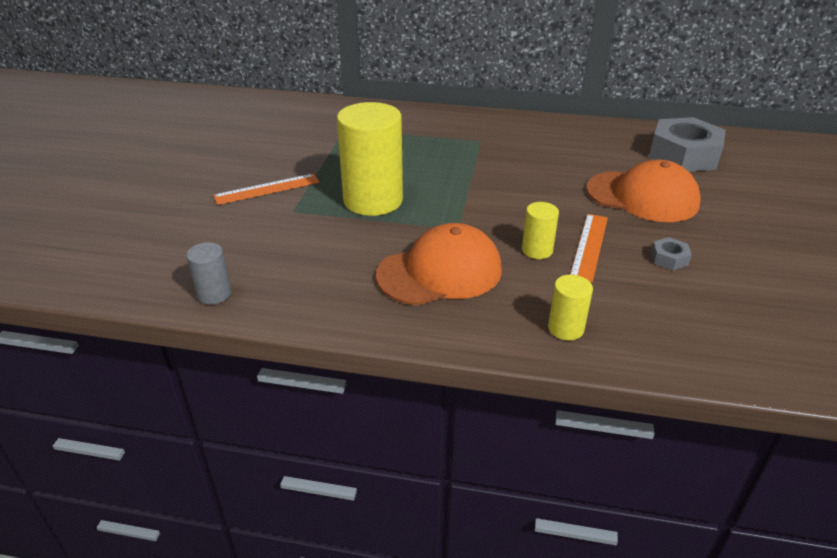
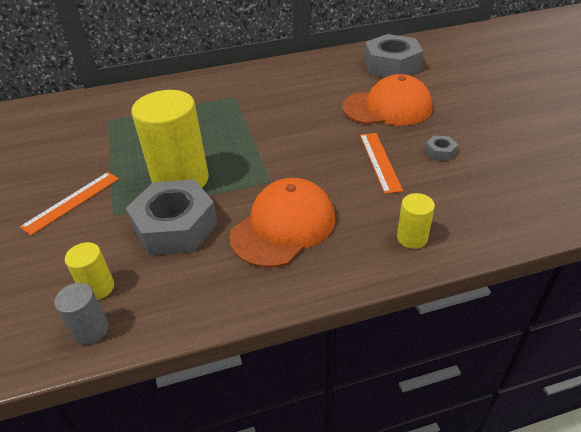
camera: 25 degrees left, 5 degrees up
yellow cylinder [522,202,559,259] -> yellow cylinder moved to [65,242,114,300]
none -> grey nut [126,179,218,255]

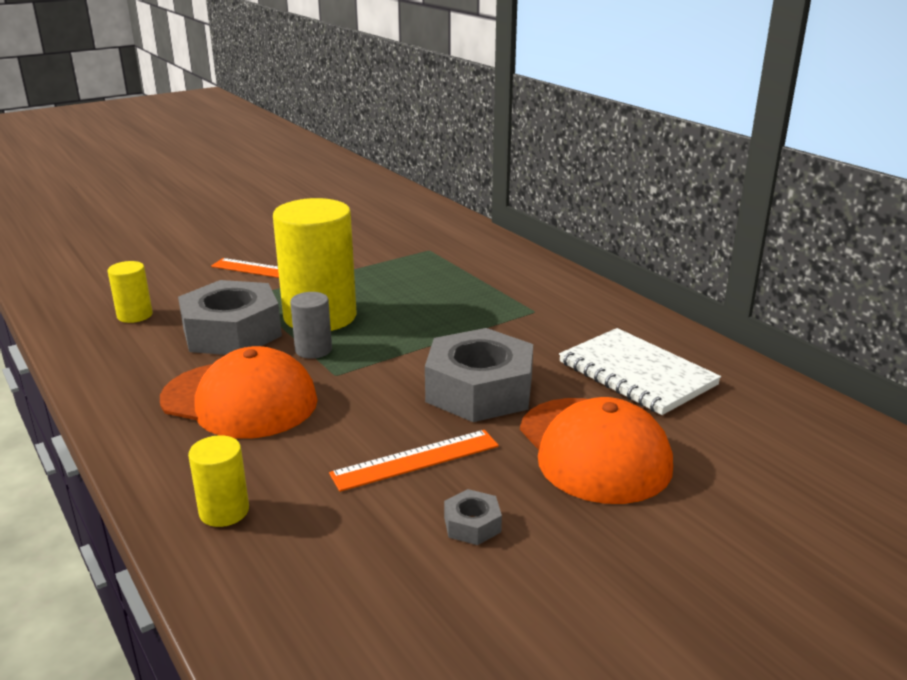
camera: 70 degrees right, 15 degrees down
grey cylinder [54,283,109,345] -> grey cylinder moved to [290,292,332,359]
grey nut [364,34,423,77] -> grey nut moved to [425,328,533,422]
none -> white notebook [559,328,721,415]

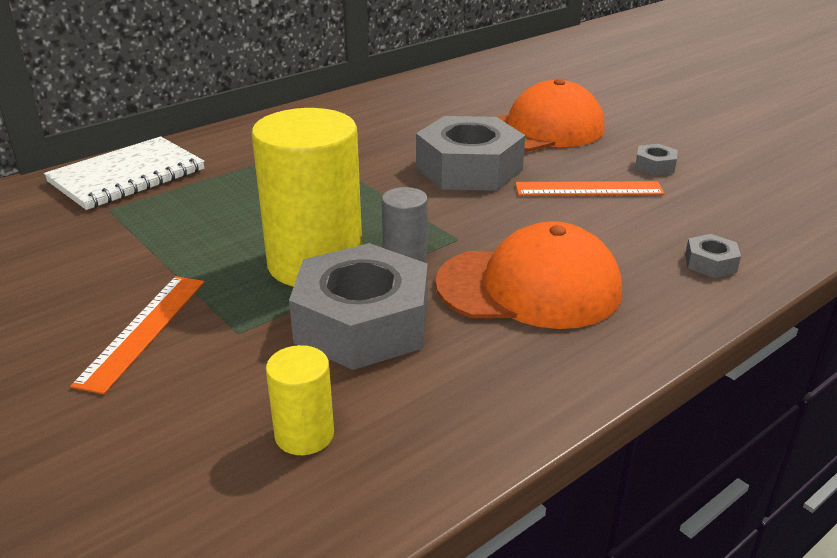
camera: 95 degrees left, 5 degrees up
orange cap [160,346,318,439] -> orange cap turned 75 degrees clockwise [435,221,622,329]
yellow cylinder [188,435,249,527] -> grey nut [685,234,741,278]
orange ruler [329,430,499,492] -> orange ruler turned 60 degrees counterclockwise [515,181,665,196]
white notebook [559,328,721,415] -> white notebook moved to [44,136,204,210]

